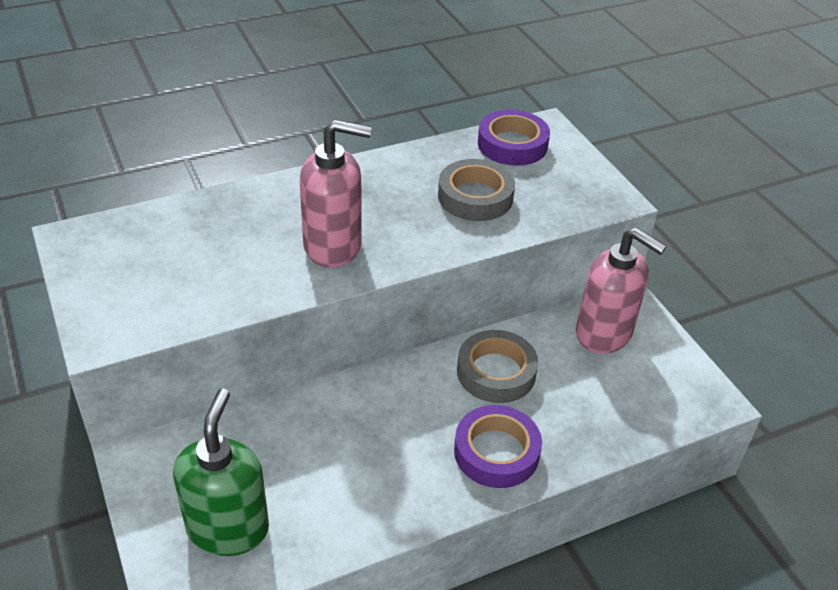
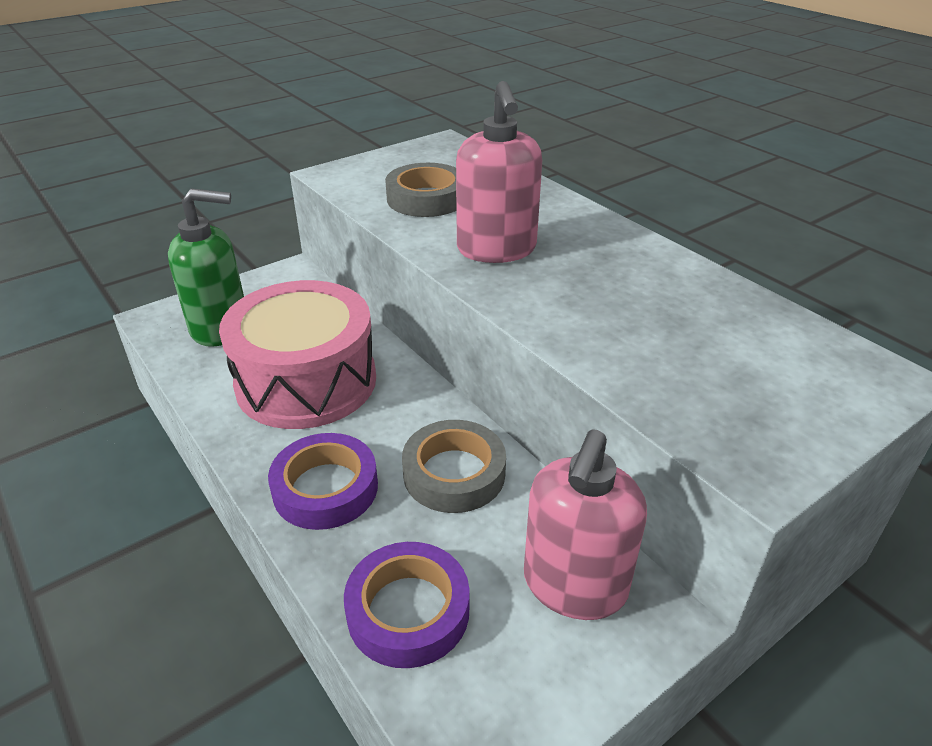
camera: 80 degrees right, 5 degrees down
grey tape [438,159,515,221] -> grey tape moved to [385,163,456,217]
purple tape [478,110,550,166] -> purple tape moved to [344,542,470,668]
none -> pink drum [219,280,376,429]

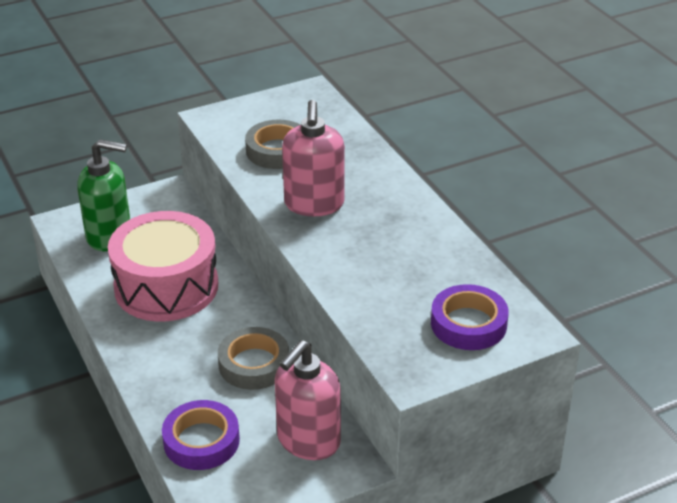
camera: 10 degrees right, 0 degrees up
purple tape [268,433,378,530] -> purple tape moved to [431,284,509,350]

